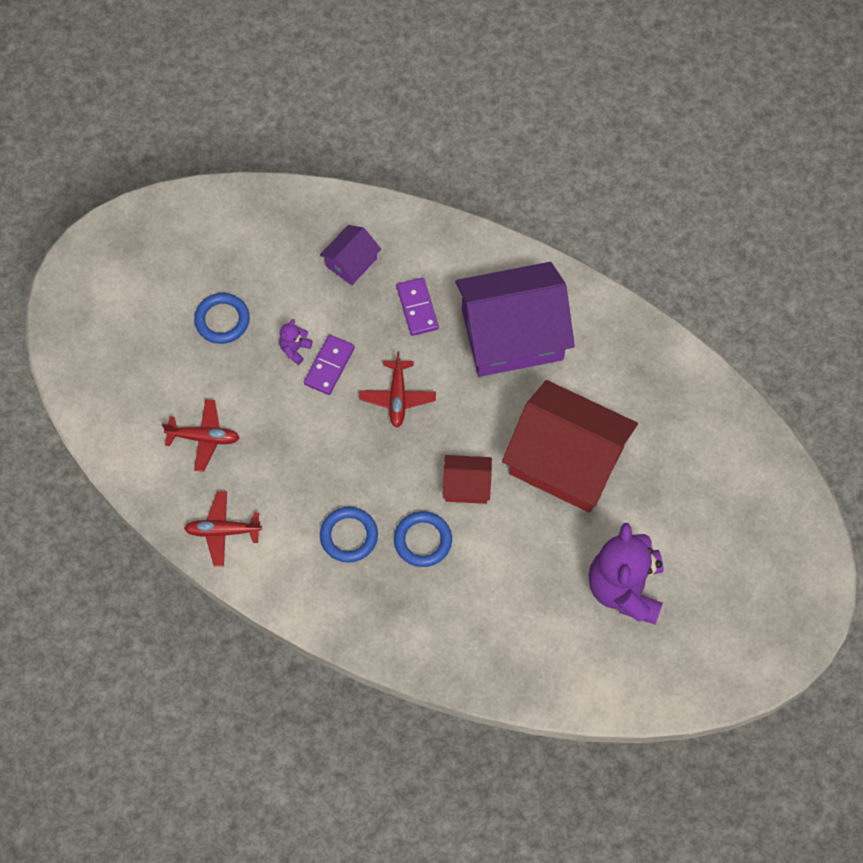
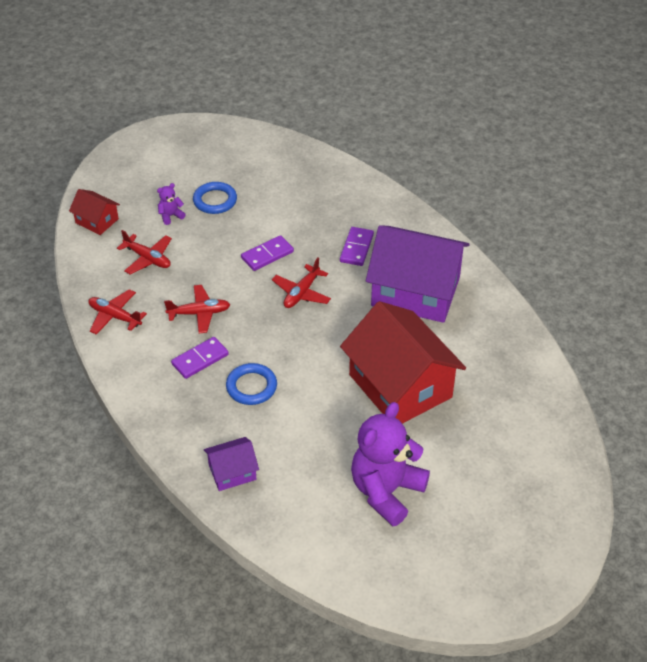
camera: 30 degrees right, 20 degrees down
purple teddy bear [279,319,312,365] -> purple teddy bear moved to [157,183,186,225]
purple house [320,225,381,285] -> purple house moved to [204,437,259,491]
blue ring [320,507,378,563] -> purple domino [171,337,229,379]
red house [443,455,492,504] -> red house moved to [69,189,120,235]
none -> red plane [164,285,230,333]

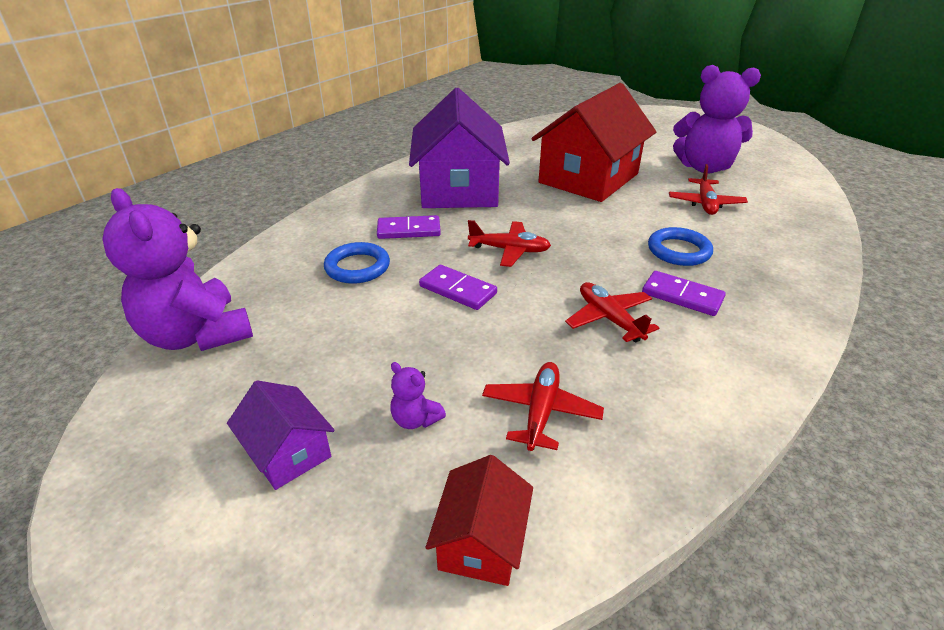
camera: 110 degrees left, 10 degrees down
red plane [88,289,147,335] -> red plane moved to [669,164,748,215]
blue ring [193,182,237,214] -> blue ring moved to [324,242,390,284]
purple house [204,437,259,491] -> purple house moved to [227,380,335,490]
none -> purple teddy bear [102,188,253,351]

